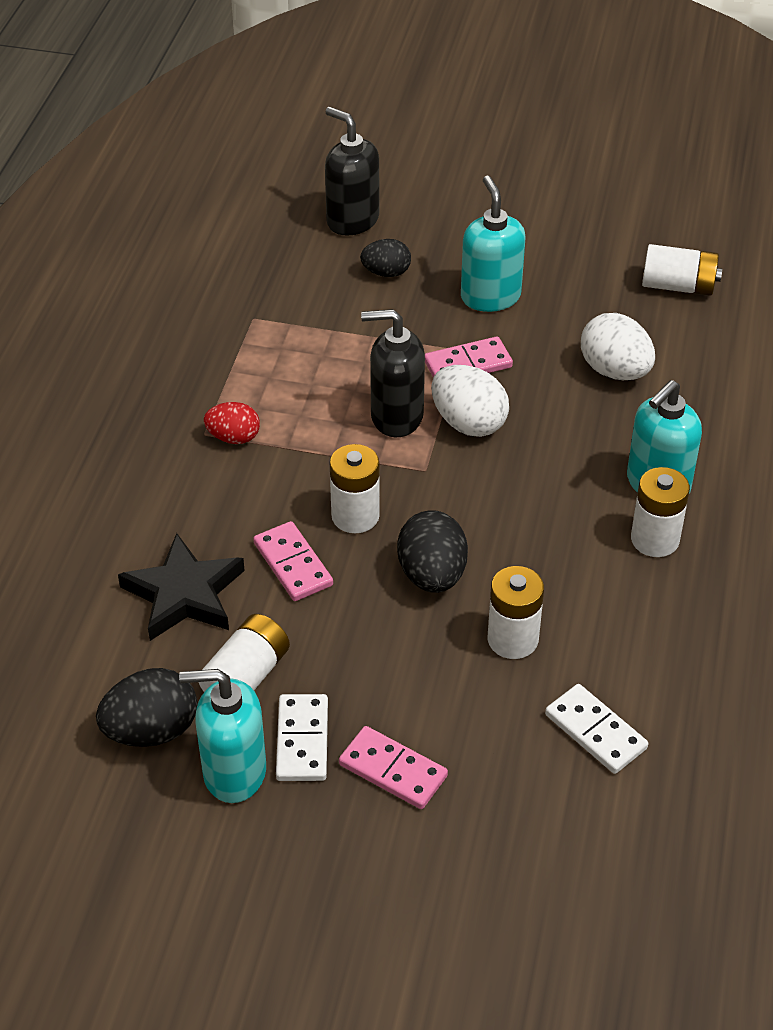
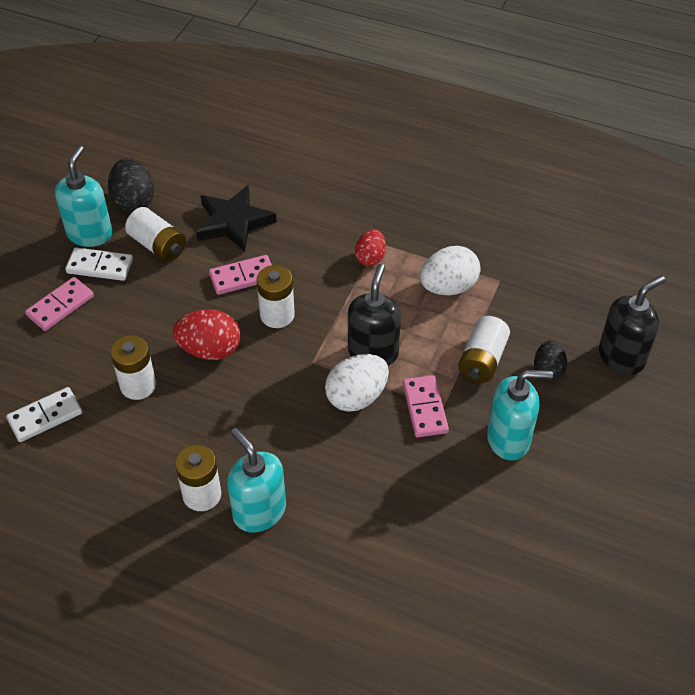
camera: 100 degrees right, 5 degrees up
black egg [397,510,468,593] -> red egg [173,309,240,360]
white egg [581,313,655,380] -> white egg moved to [420,246,481,295]
white battery [642,244,722,296] -> white battery moved to [458,316,510,383]

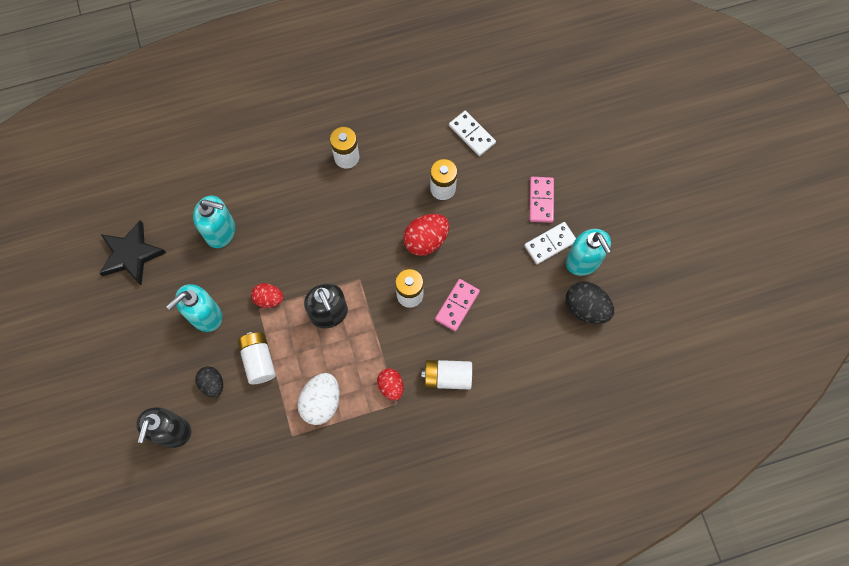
camera: 140 degrees right, 20 degrees up
white domino [6,387,82,442] -> white domino turned 60 degrees counterclockwise [449,111,496,156]
white battery [125,207,186,262] -> white battery moved to [422,360,472,389]
black star [196,185,277,252] -> black star moved to [99,220,166,285]
turquoise soap dispenser [227,428,286,532] -> turquoise soap dispenser moved to [193,196,235,248]
white egg [325,354,389,412] -> none
pink domino [403,375,449,437] -> red egg [251,283,284,308]

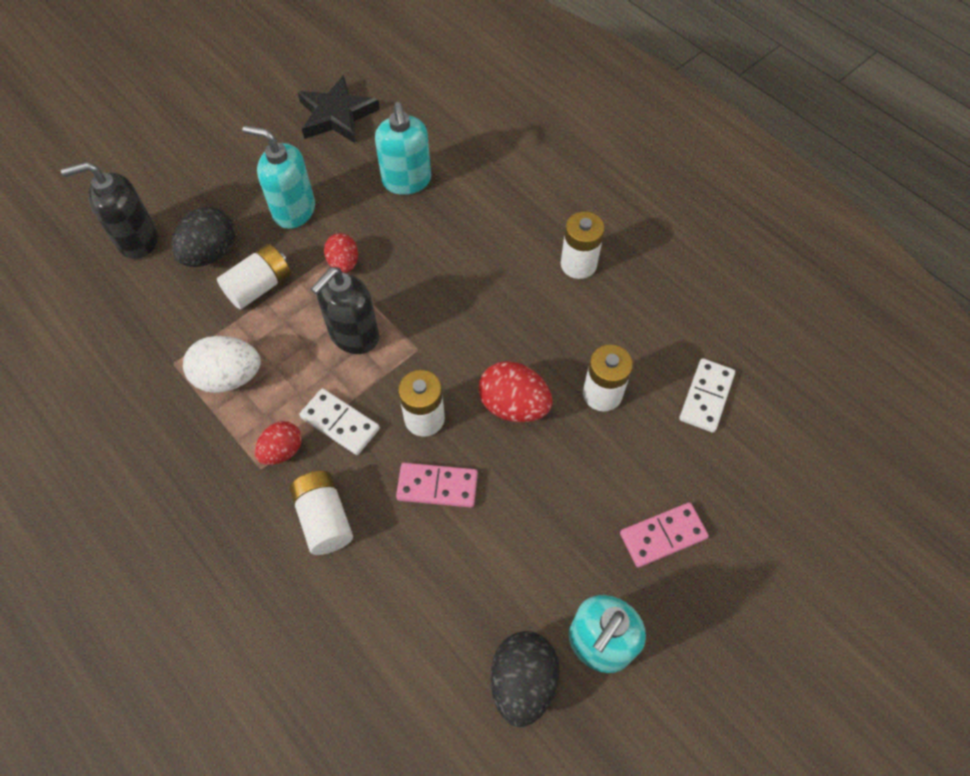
camera: 65 degrees right, 10 degrees down
black egg [196,366,223,398] -> black egg [171,207,235,267], size x1.55
white domino [524,222,576,264] -> white domino moved to [299,388,380,455]

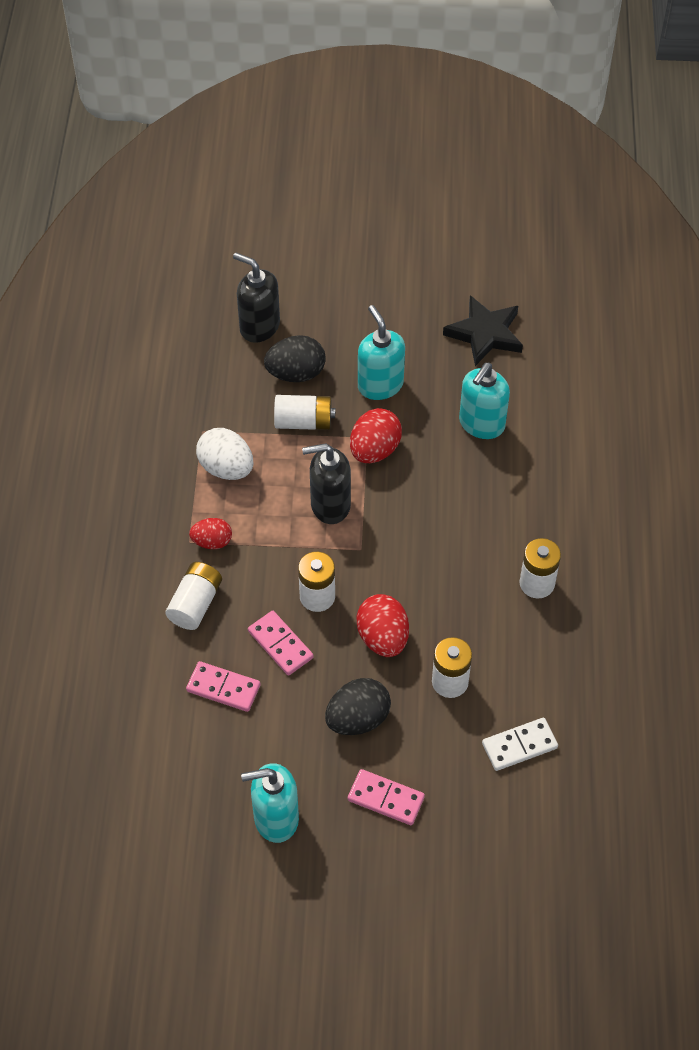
camera: 45 degrees right, 5 degrees down
white domino [299,388,380,455] -> none
red egg [324,233,358,273] -> red egg [350,408,402,463], size x1.55
black egg [491,631,560,727] -> black egg moved to [325,678,391,735]
none -> pink domino [186,661,260,712]

